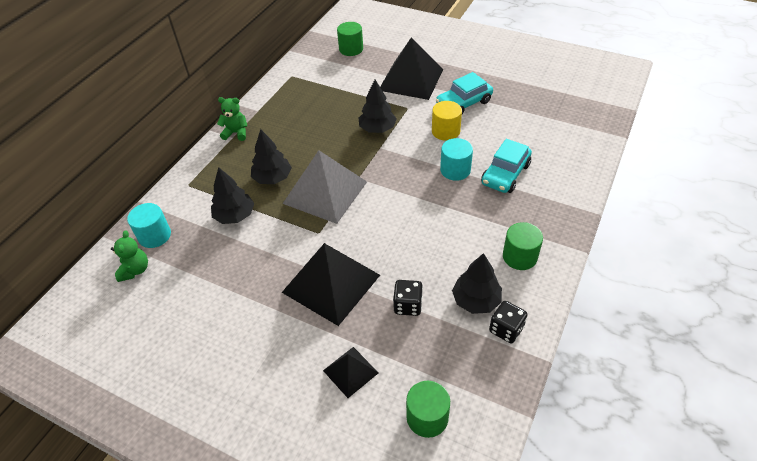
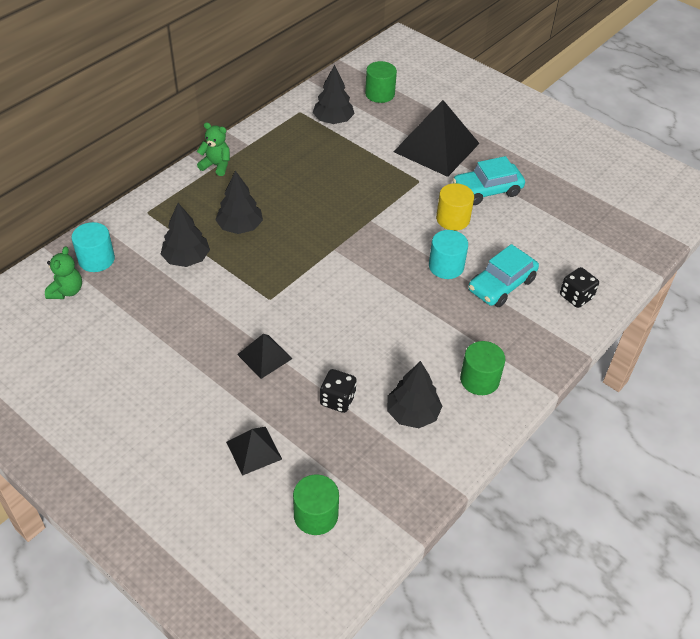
camera: 10 degrees right, 0 degrees up
black pyramid [282,243,380,326] -> black pyramid [237,334,292,379], size x0.50
grey pyramid [283,150,367,224] -> none
black tree [359,80,397,133] -> black tree moved to [313,65,355,124]
black dice [489,301,528,343] -> black dice moved to [560,267,599,308]

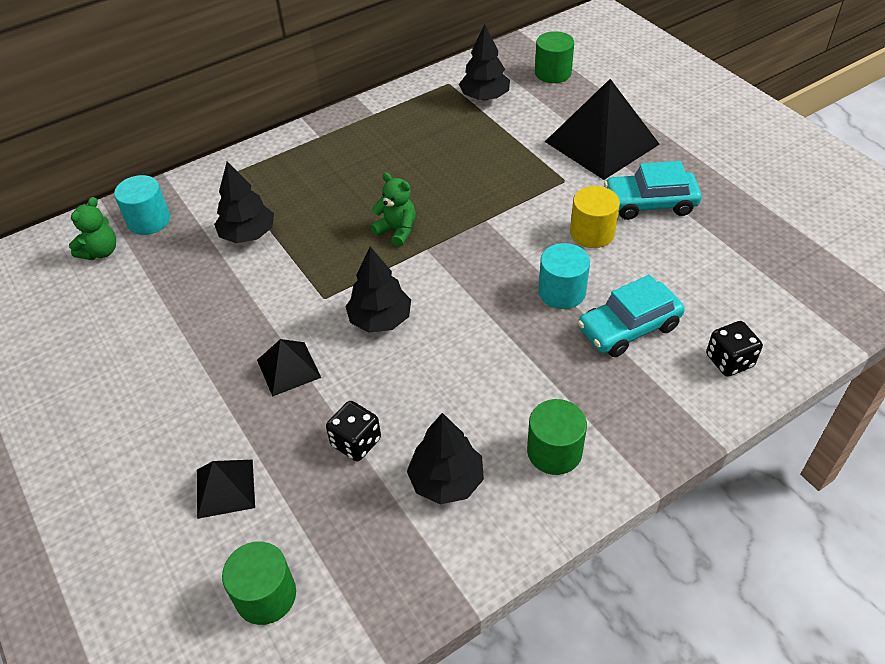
camera: 20 degrees right, 0 degrees up
green teddy bear [197,122,230,176] -> green teddy bear moved to [370,173,416,247]
black tree [215,171,263,234] -> black tree moved to [345,247,411,332]

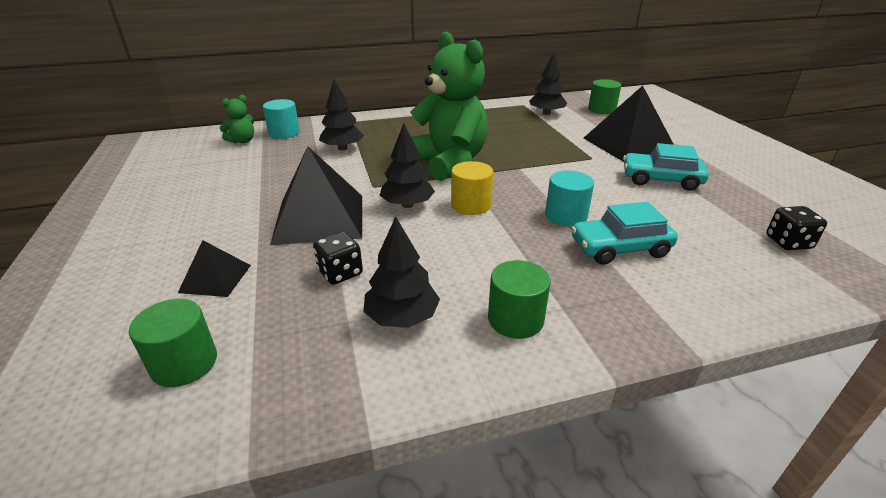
camera: 15 degrees right, 15 degrees down
black pyramid [257,339,321,397] -> black pyramid [270,146,362,245], size x1.98
green teddy bear [370,173,416,247] -> green teddy bear [410,32,488,181], size x2.35
yellow cylinder [570,186,620,248] -> yellow cylinder moved to [451,161,493,215]
black dice [706,321,763,377] -> black dice moved to [766,206,827,250]

